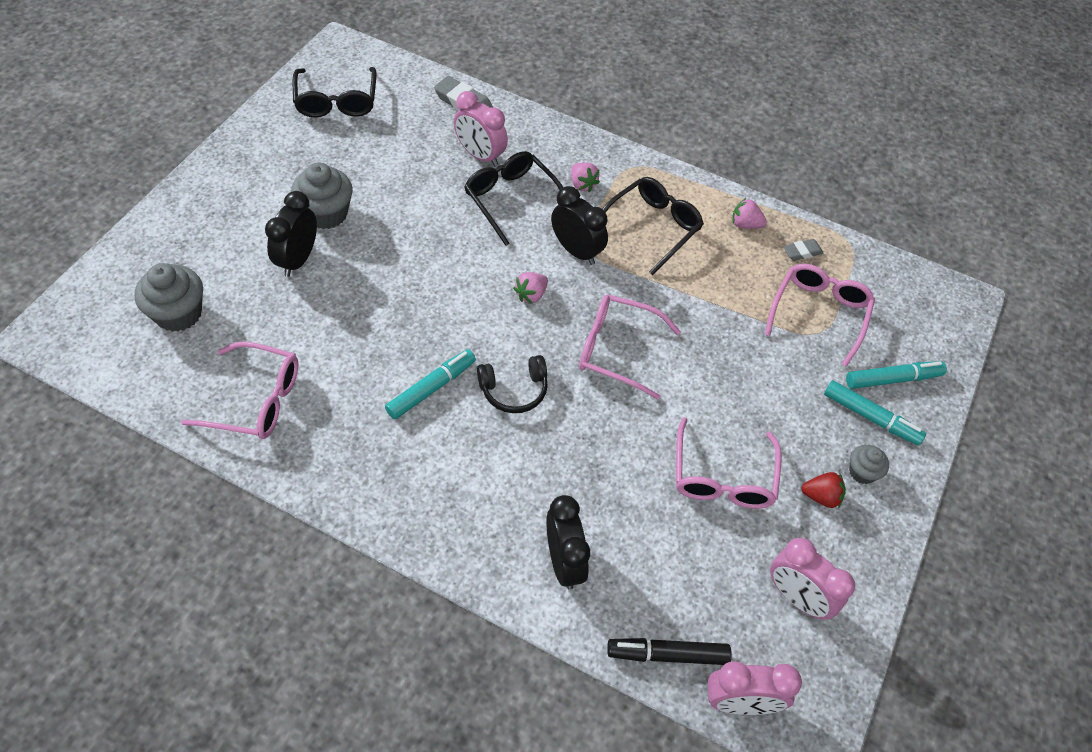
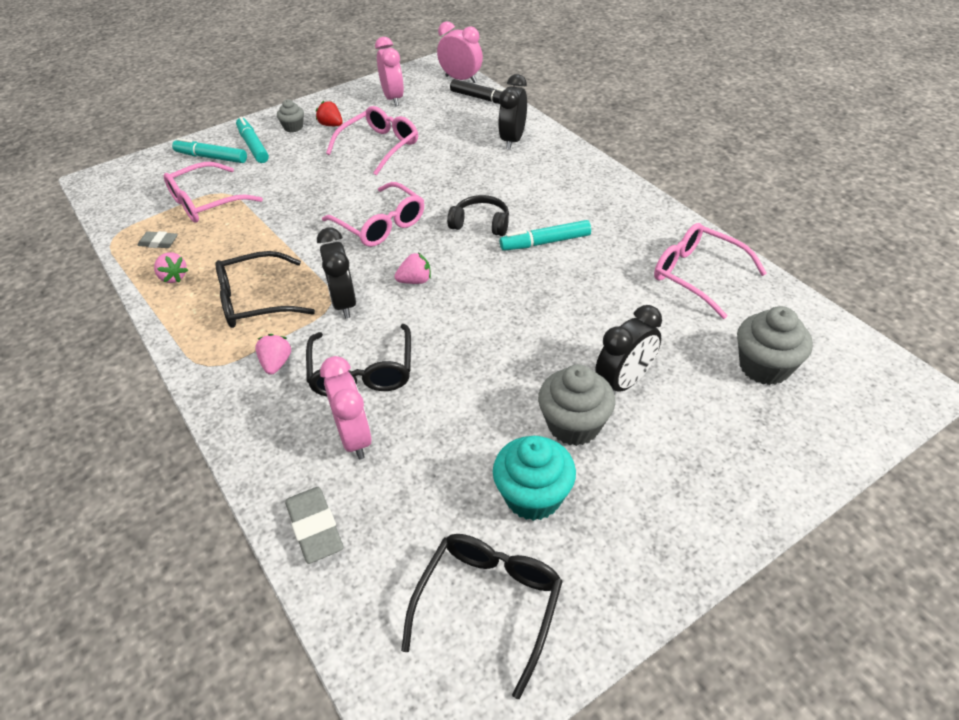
camera: 145 degrees left, 10 degrees down
none -> turquoise cupcake [493,436,576,521]

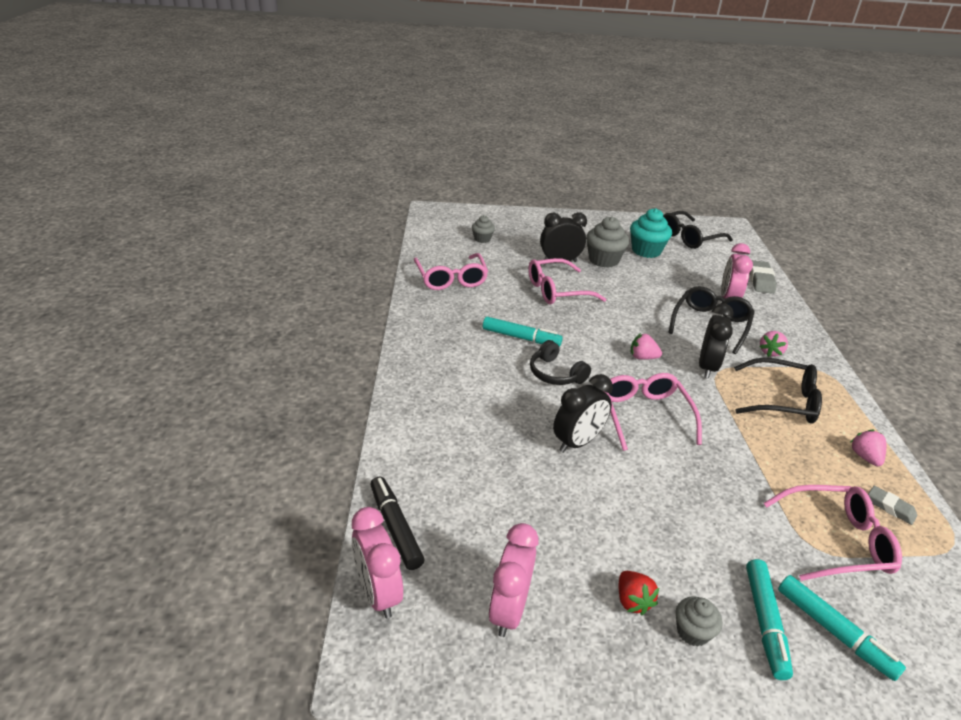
camera: 150 degrees left, 10 degrees down
pink glasses [326,106,418,176] -> pink glasses moved to [528,258,606,305]
black clock [498,74,527,150] -> black clock moved to [553,374,613,453]
grey cupcake [737,306,813,385] -> grey cupcake [472,215,495,243], size x0.56

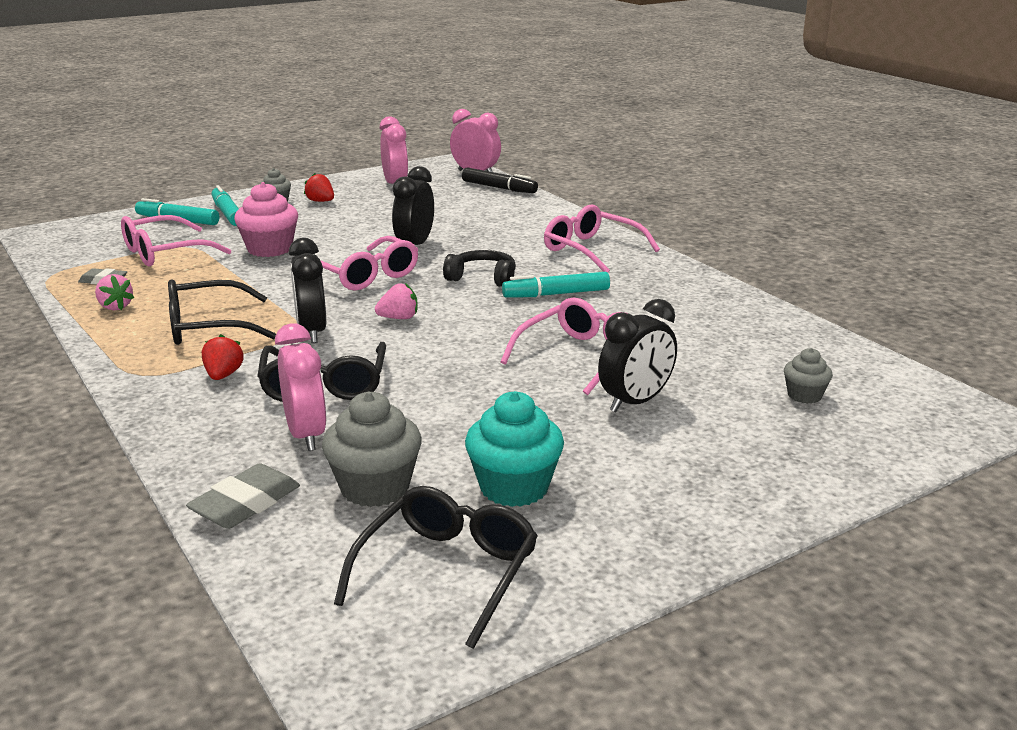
camera: 150 degrees right, 10 degrees down
pink glasses [414,253,488,290] -> pink glasses moved to [544,204,660,272]
grey cupcake [586,217,629,268] -> grey cupcake moved to [322,392,422,507]
grey eraser [750,260,777,294] -> grey eraser turned 60 degrees clockwise [186,463,300,529]
pink strawberry [759,331,788,357] -> red strawberry [202,334,244,380]
none -> pink cupcake [234,182,298,257]

